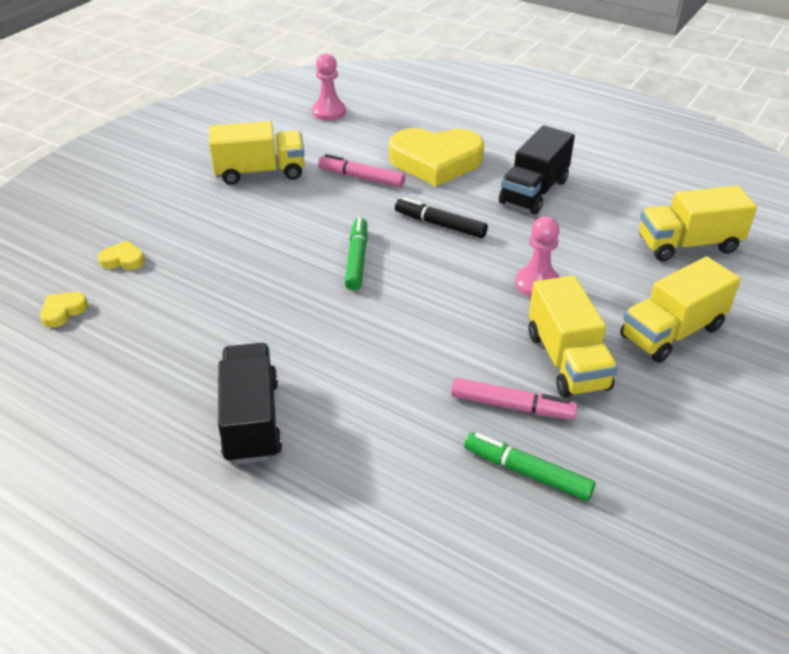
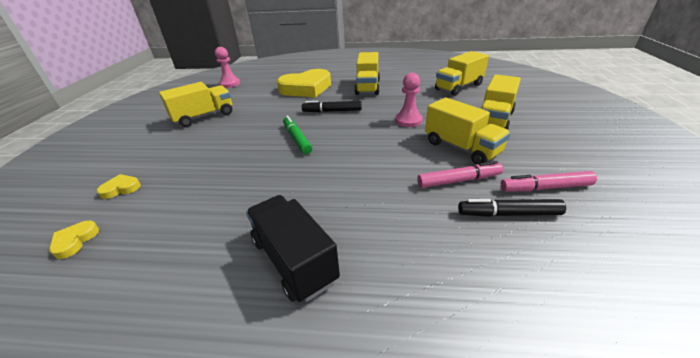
camera: 25 degrees left, 5 degrees down
pink marker [318,154,405,187] -> pink marker moved to [501,171,597,191]
green marker [464,432,596,501] -> black marker [458,199,566,217]
black truck [499,125,575,215] -> yellow truck [354,52,380,95]

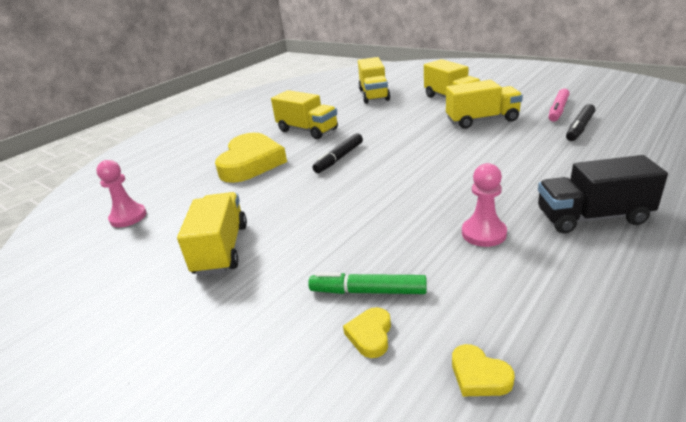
camera: 55 degrees left, 5 degrees down
green marker [283,116,312,154] -> green marker moved to [308,273,427,294]
pink pawn [395,73,423,127] -> pink pawn moved to [462,163,507,247]
pink marker [417,161,503,188] -> none

